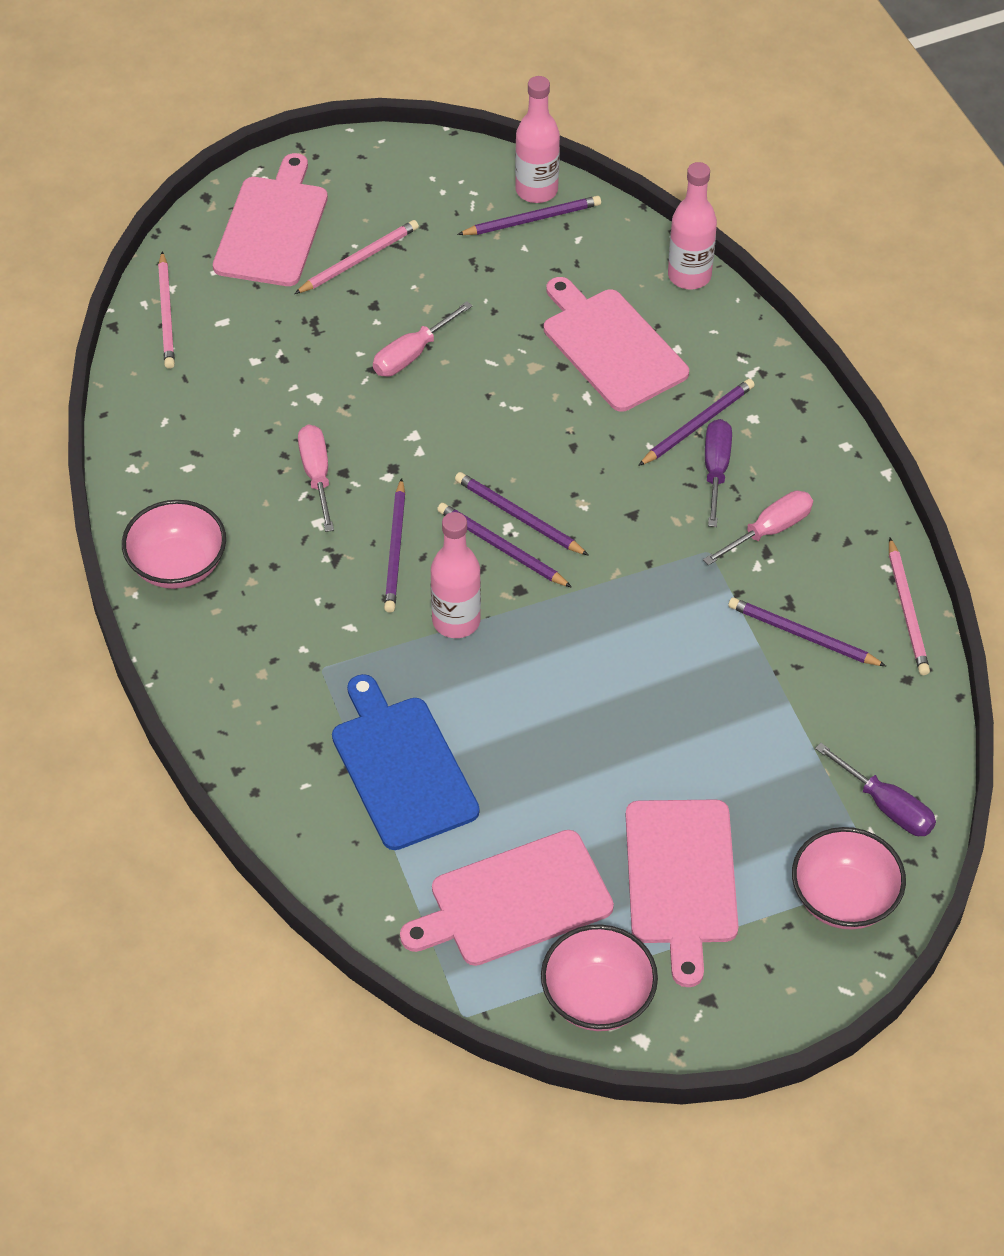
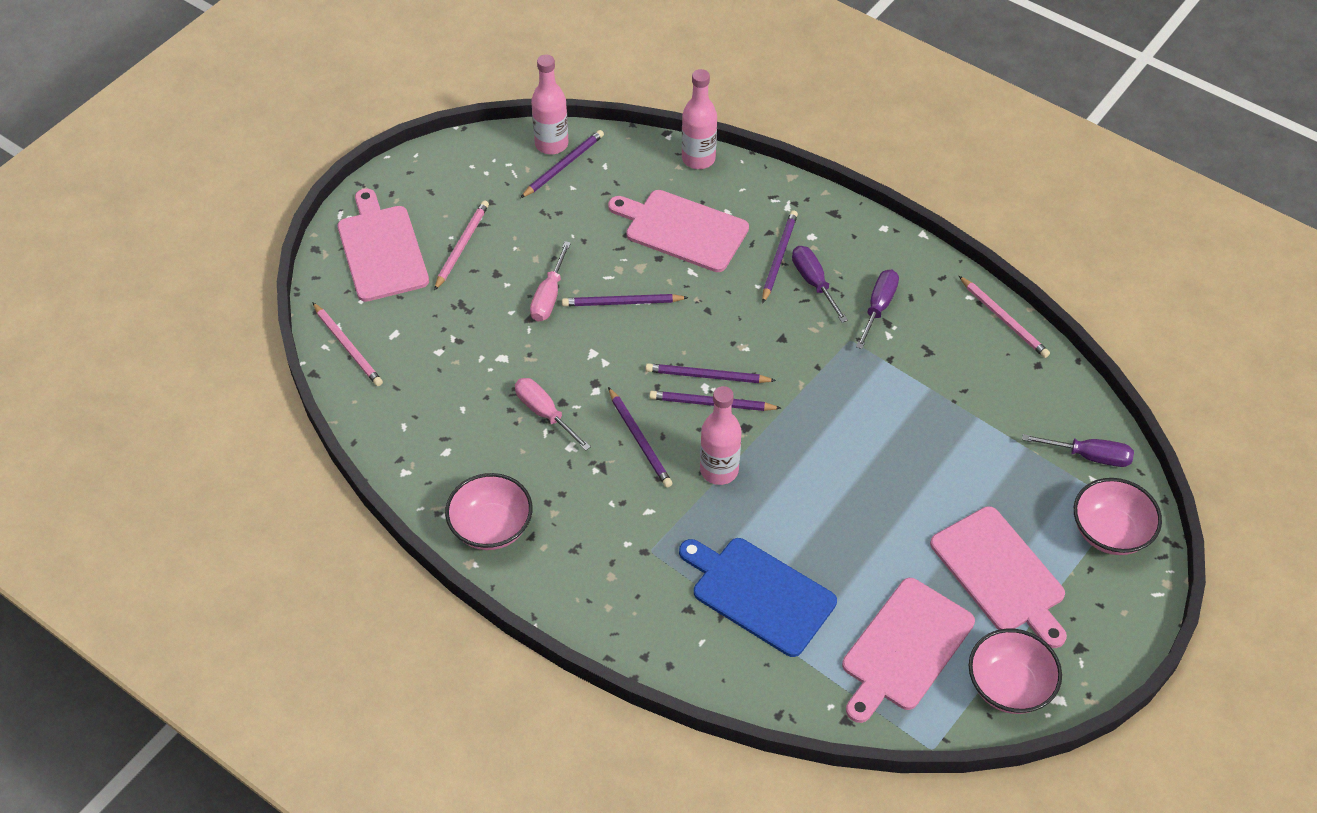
camera: 30 degrees left, 0 degrees up
pink screwdriver [703,491,813,565] -> purple screwdriver [856,270,899,349]
purple pencil [728,598,886,666] -> purple pencil moved to [562,294,689,306]

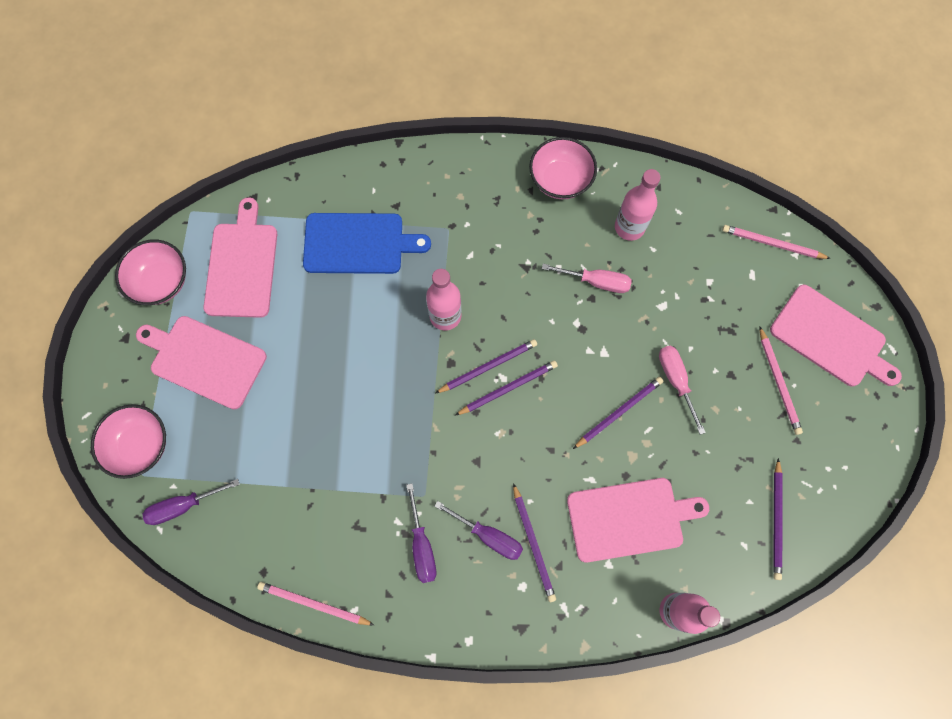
camera: 145 degrees right, 20 degrees up
pink bottle [531,54,569,154] -> pink bottle moved to [615,169,661,241]
purple pencil [608,387,673,488] -> none

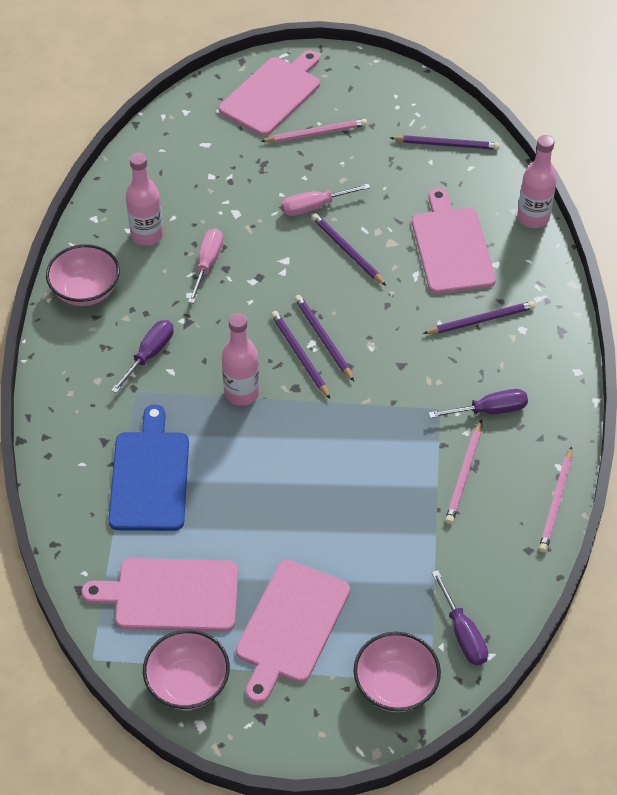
camera: 90 degrees left, 20 degrees down
purple screwdriver [435,501,523,560] -> purple screwdriver moved to [111,320,174,393]
pink pencil [722,225,831,259] -> pink pencil moved to [445,420,482,524]

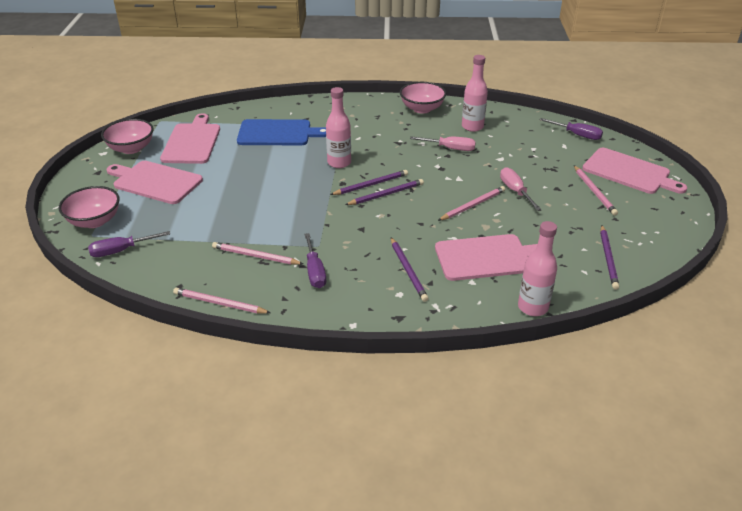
camera: 90 degrees right, 15 degrees down
purple screwdriver [111,320,174,393] -> purple screwdriver moved to [540,118,603,140]
purple pencil [312,213,386,286] -> pink pencil [438,186,505,221]

